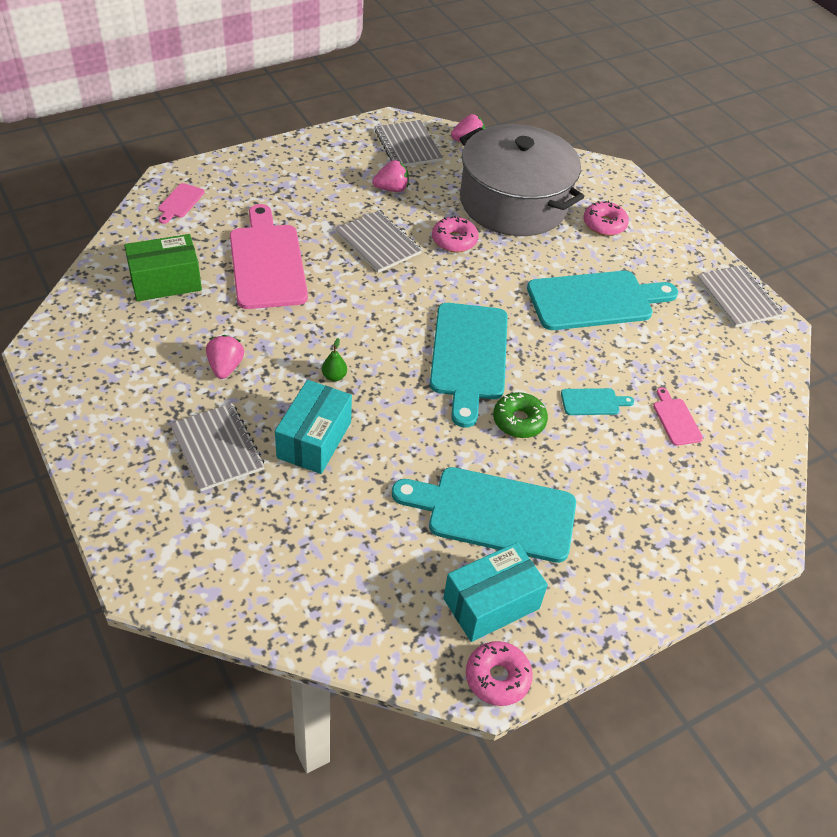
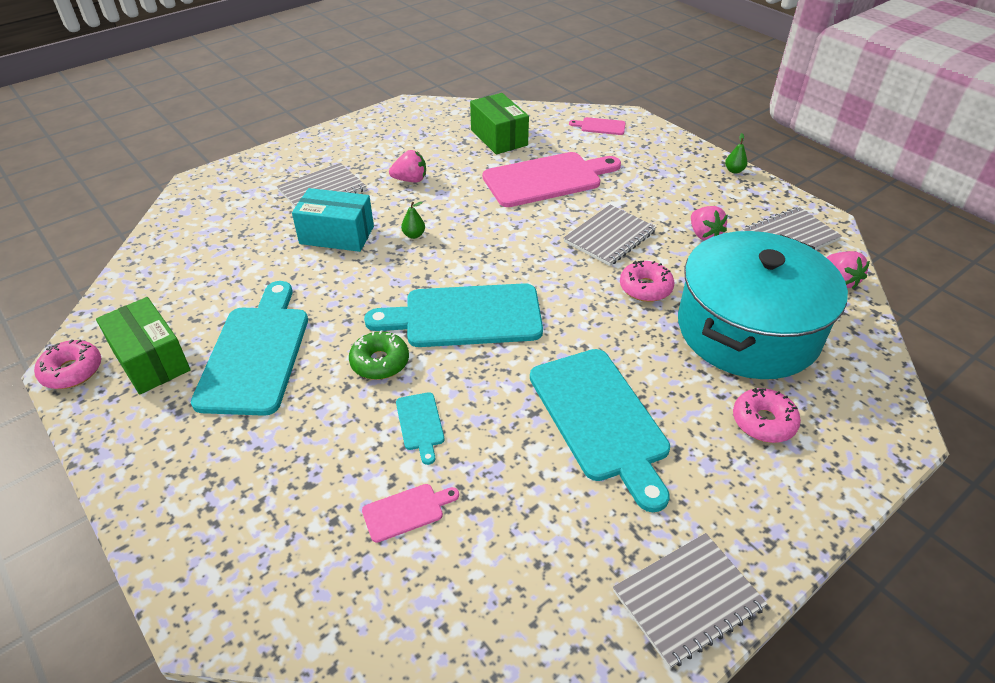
camera: 85 degrees right, 5 degrees down
turquoise box [443,542,548,642] -> green box [96,297,191,395]
grey pot [459,124,584,236] -> turquoise pot [678,231,848,379]
none -> green pear [725,133,747,173]

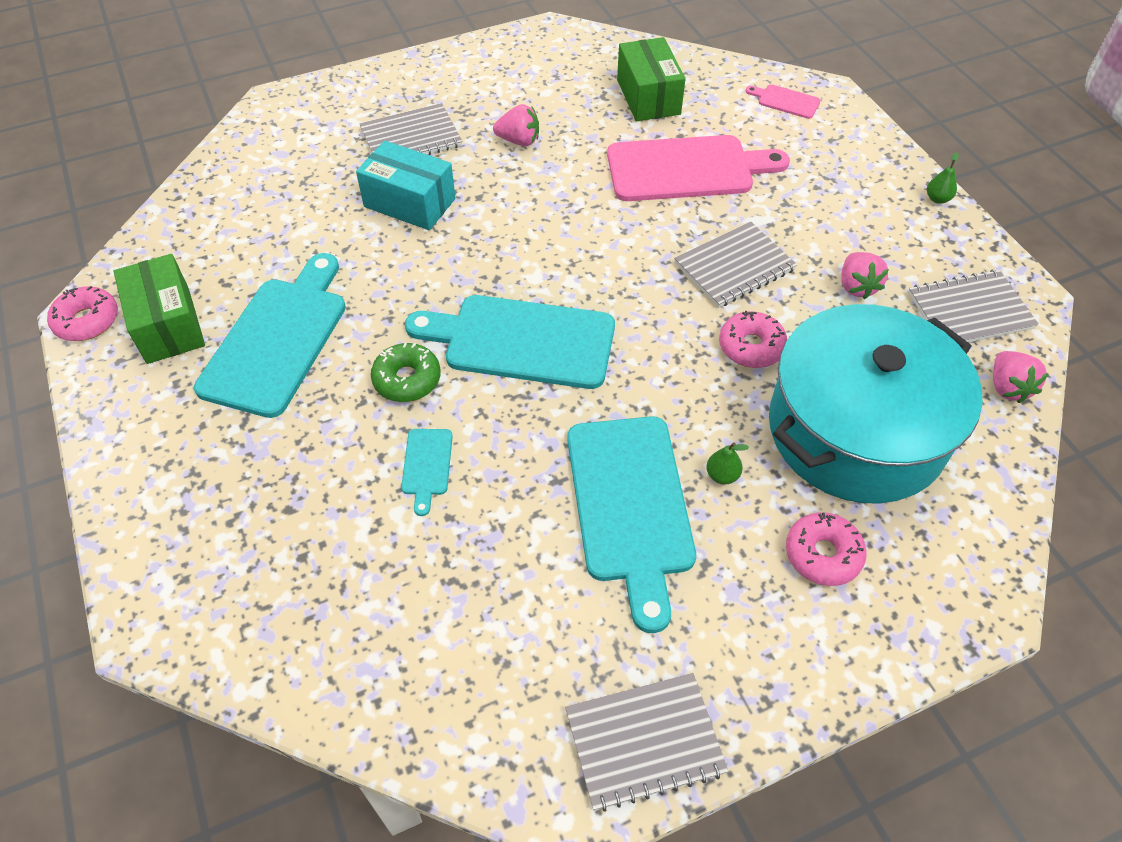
camera: 15 degrees right, 10 degrees up
pink cutting board [362,484,459,543] -> none
green pear [401,202,425,239] -> green pear moved to [706,442,749,484]

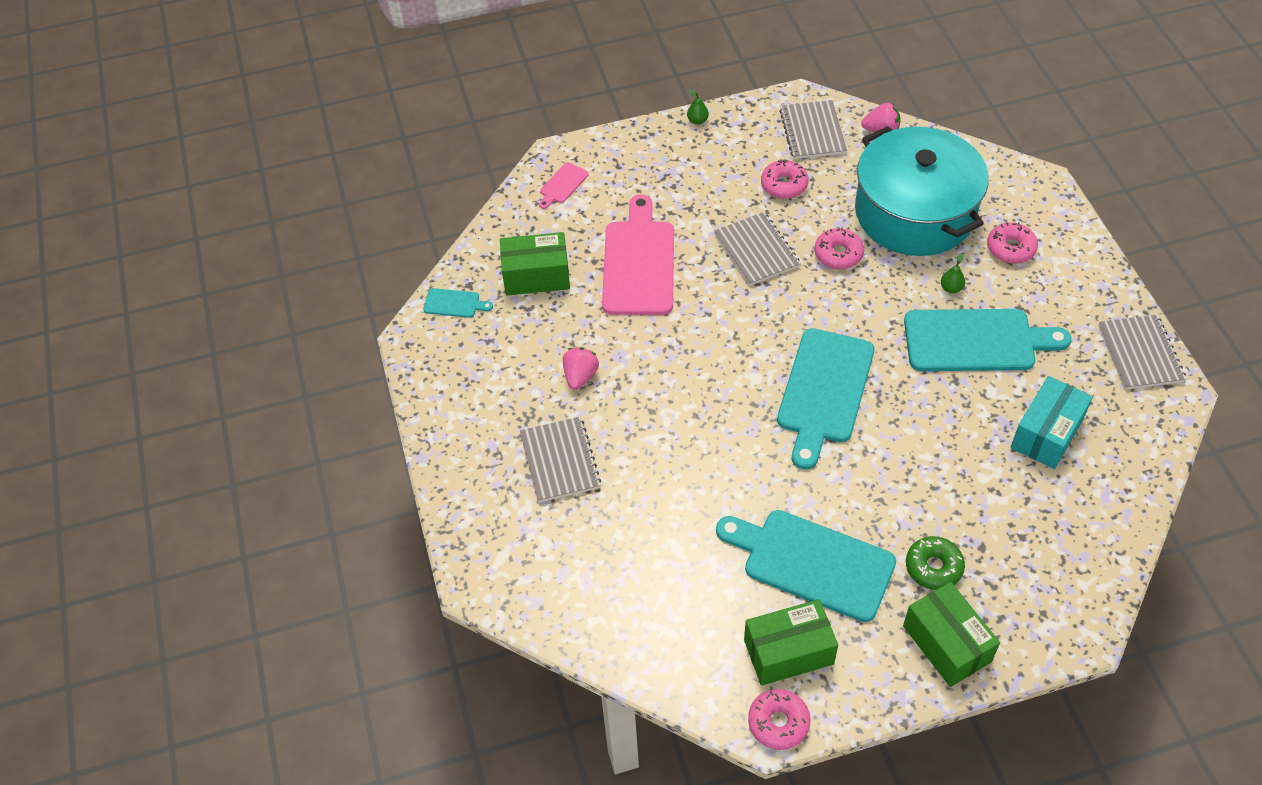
camera: 80 degrees left, 0 degrees up
turquoise box [356,141,456,230] -> turquoise box moved to [1011,376,1093,469]
green donut [371,343,441,402] -> green donut moved to [906,536,965,590]
turquoise cutting board [401,429,453,516] -> turquoise cutting board moved to [423,288,493,318]
pink strawberry [841,252,889,299] -> pink donut [761,159,809,199]
none -> green box [903,582,1000,687]

